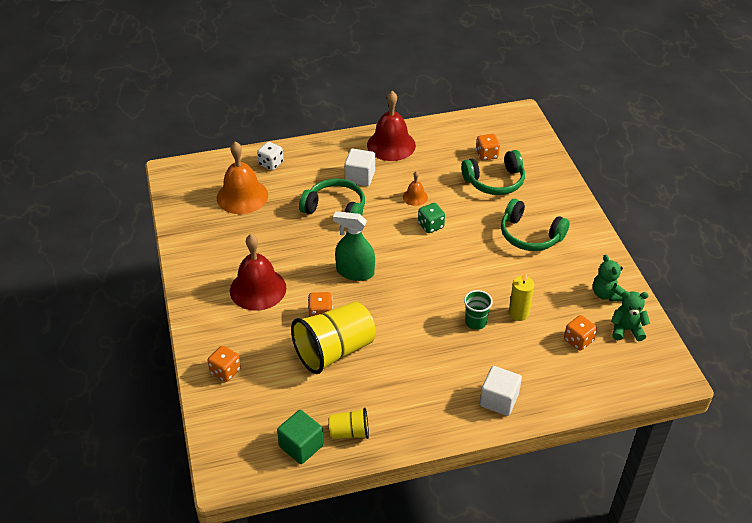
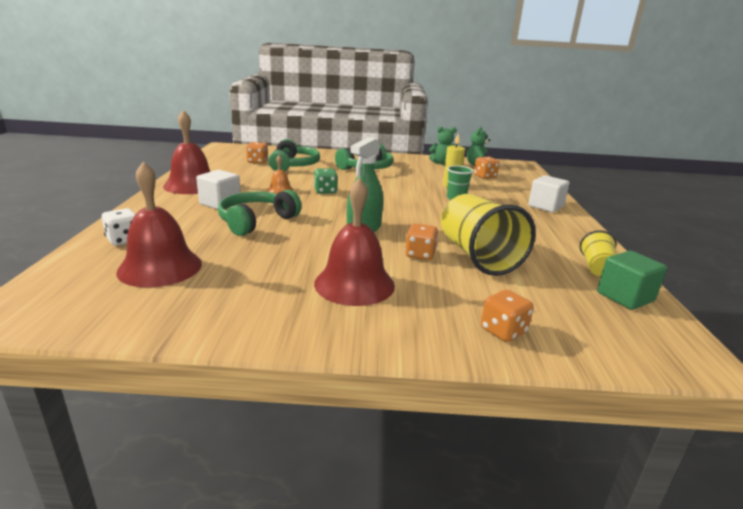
camera: 75 degrees left, 20 degrees down
orange bell [217,142,268,214] -> red bell [116,162,202,287]

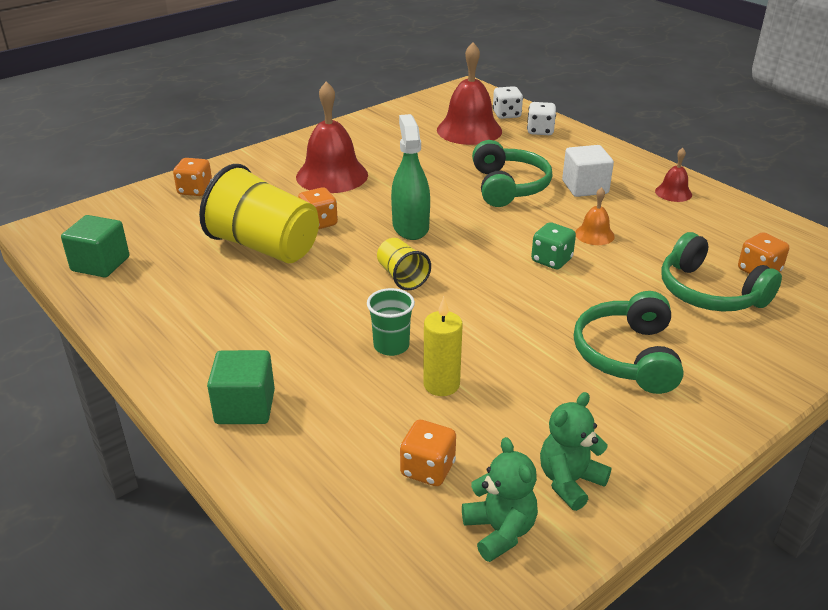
camera: 140 degrees right, 10 degrees up
red bell [163,110,210,194] -> red bell [655,148,692,202], size x0.49
white cube [528,175,570,213] -> green cube [207,350,275,424]
yellow cup [580,230,617,277] -> yellow cup moved to [377,238,431,290]
none -> white dice [492,86,523,119]

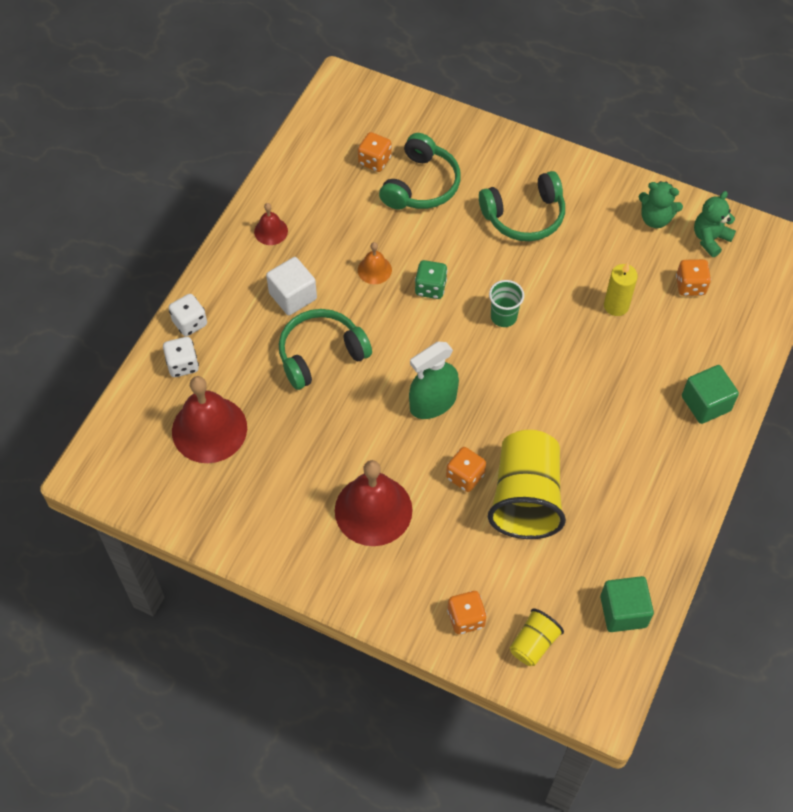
camera: 115 degrees left, 25 degrees up
green cup [367,288,415,356] -> green cup moved to [489,280,524,327]
yellow cup [377,238,431,290] -> yellow cup moved to [510,609,564,666]
white dice [492,86,523,119] -> white dice moved to [169,294,207,336]

